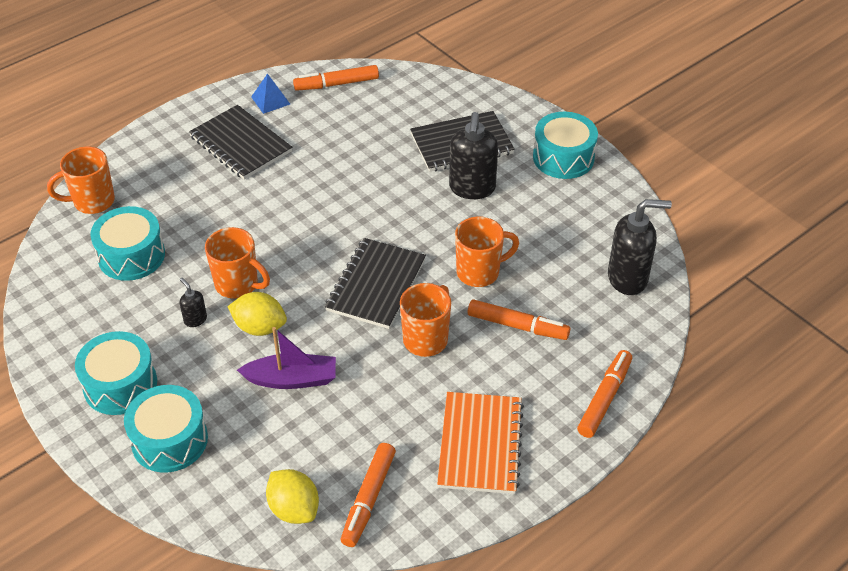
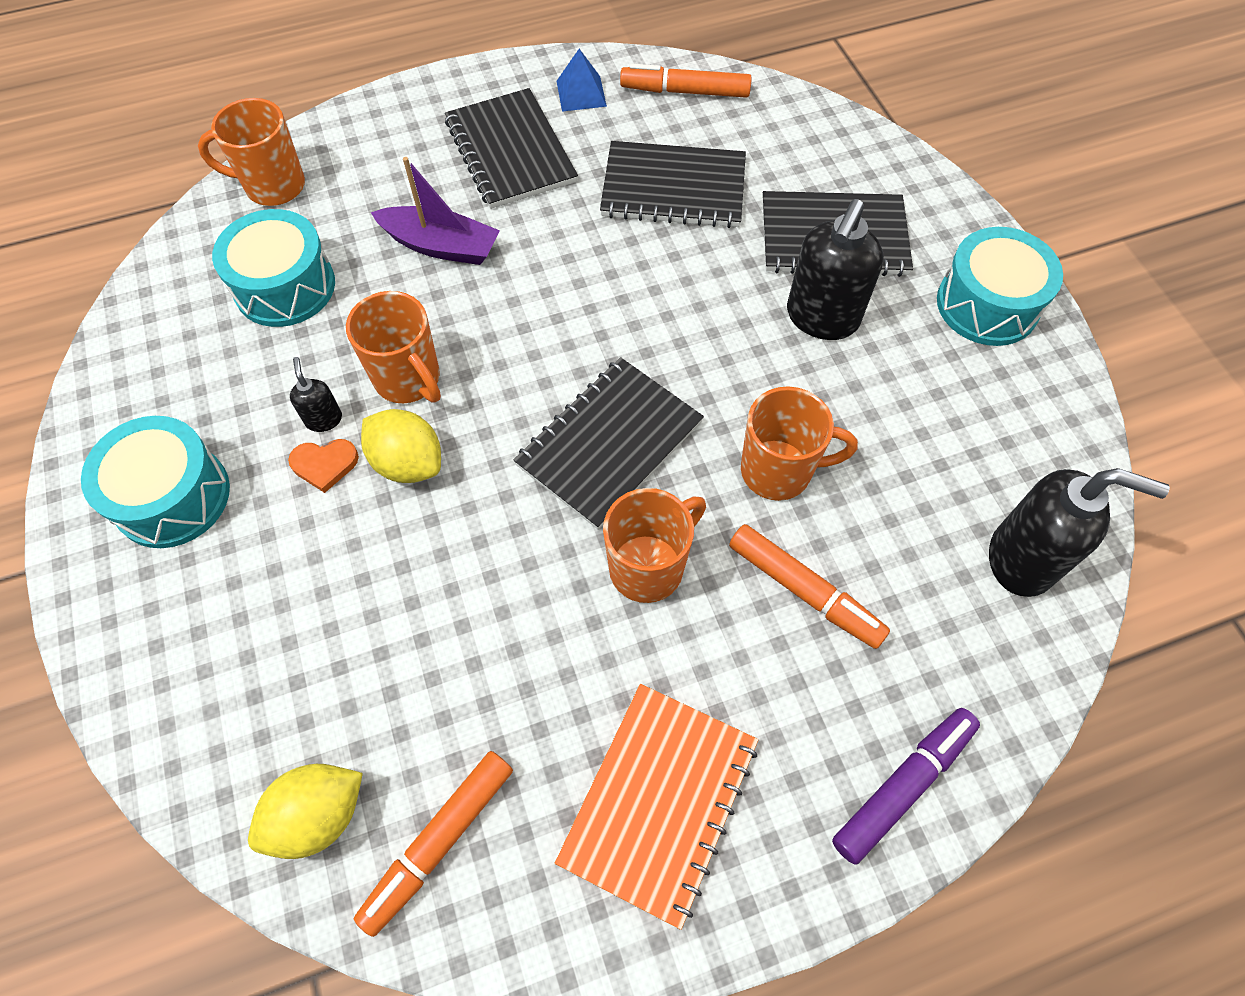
camera: 20 degrees right, 15 degrees up
turquoise drum [124,385,208,473] -> none
purple boat [237,327,336,389] -> purple boat moved to [371,157,500,265]
yellow lemon [266,469,319,524] -> yellow lemon turned 75 degrees clockwise [248,764,363,859]
orange marker [577,350,632,438] -> purple marker [832,708,980,865]
none -> orange heart [288,439,359,493]
none -> black notebook [600,141,746,228]

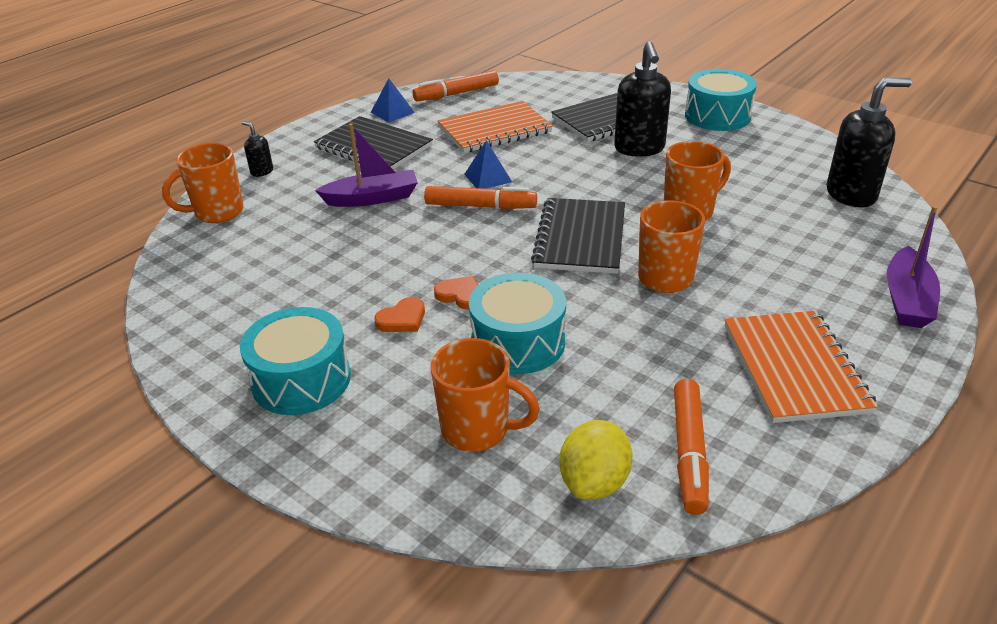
camera: 30 degrees left, 25 degrees down
turquoise drum [212,209,335,327] -> turquoise drum moved to [469,273,566,374]
black soap dispenser [290,357,342,432] -> black soap dispenser moved to [242,121,273,177]
orange mug [346,291,441,403] -> orange mug moved to [430,338,540,452]
yellow lemon [361,409,441,483] -> orange heart [434,276,478,310]
black notebook [600,141,746,228] -> orange notebook [438,101,553,153]
orange marker [729,524,890,649] -> orange marker moved to [424,186,537,209]
purple marker [832,708,980,865] -> purple boat [886,206,940,328]
none -> blue pyramid [465,140,512,189]

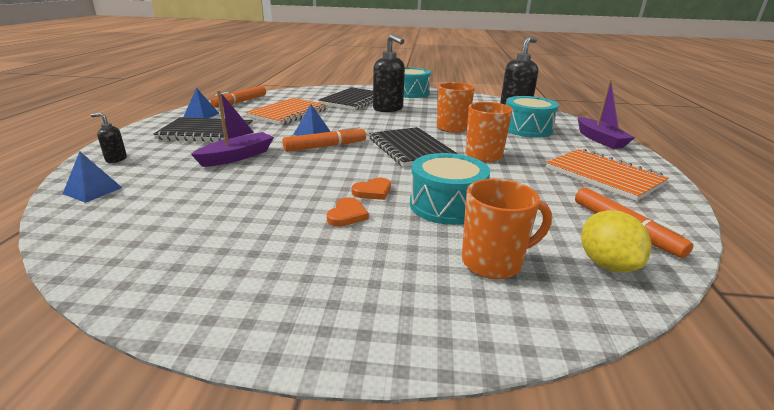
camera: 35 degrees left, 10 degrees down
orange mug [162,143,244,223] -> blue pyramid [63,151,122,203]
turquoise drum [240,307,351,415] -> turquoise drum moved to [506,96,559,138]
orange heart [434,276,478,310] -> orange heart turned 150 degrees clockwise [352,178,391,200]

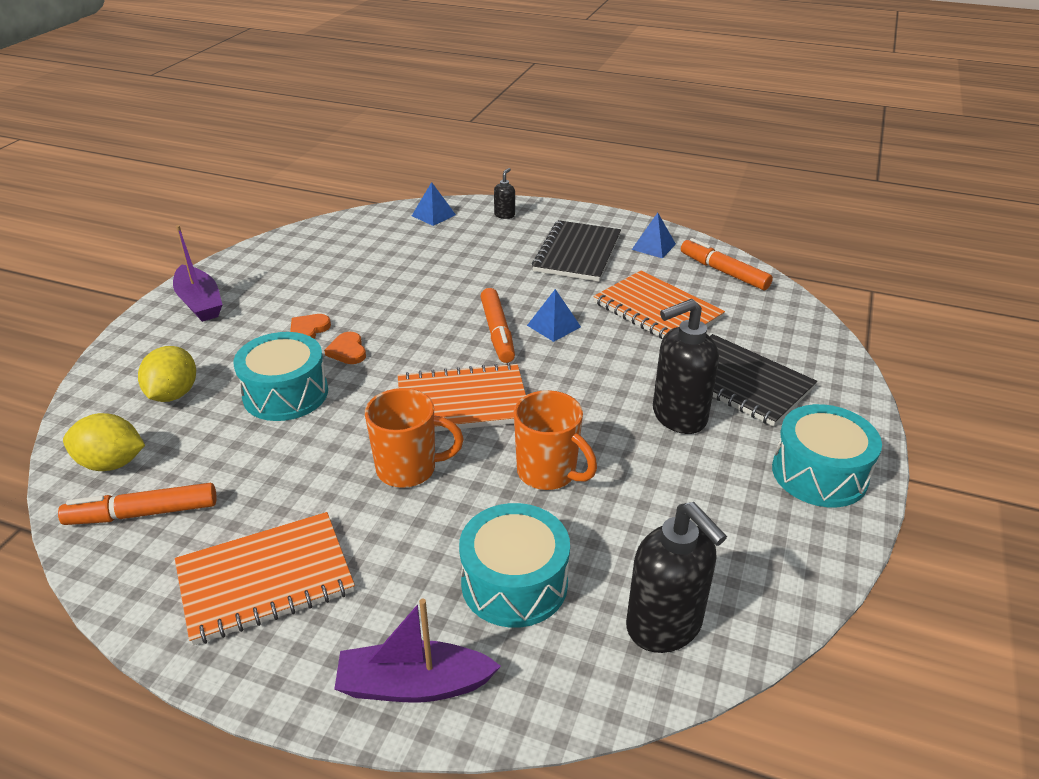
camera: 105 degrees right, 10 degrees up
purple boat [191,90,274,167] -> purple boat moved to [173,225,223,322]
orange heart [327,197,369,227] -> orange heart turned 90 degrees clockwise [290,314,331,339]
black notebook [369,127,458,167] -> orange notebook [398,363,526,432]
orange mug [462,179,552,279] -> yellow lemon [138,346,196,402]

